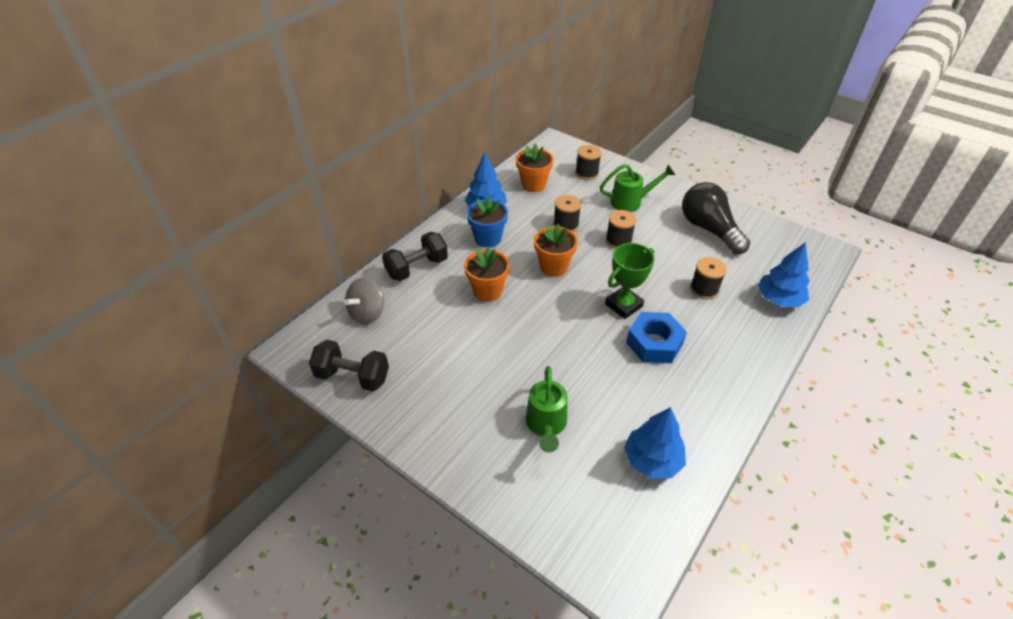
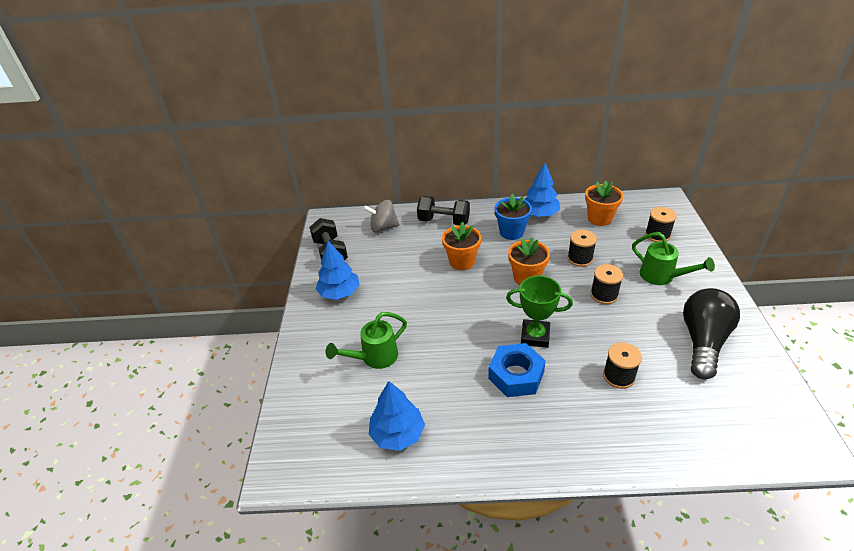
camera: 55 degrees right, 5 degrees down
blue tree [758,242,809,307] -> blue tree moved to [315,241,360,300]

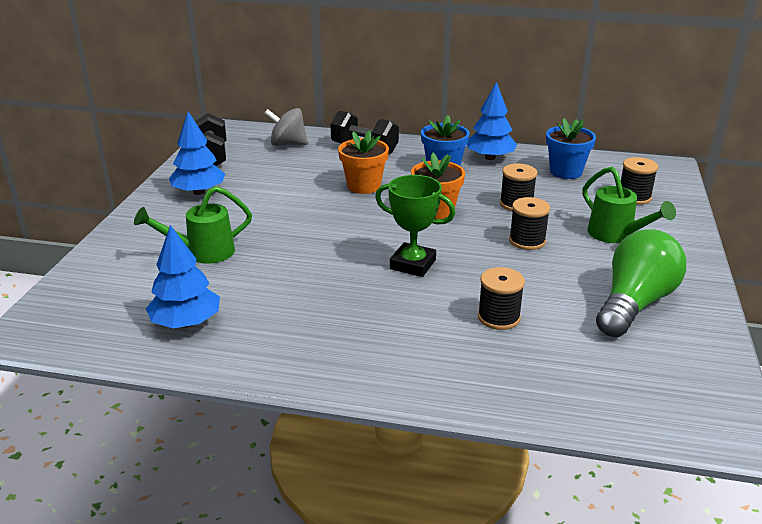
camera: 10 degrees right, 10 degrees down
blue nut [488,343,546,397] -> none
orange flower pot [585,180,623,226] -> blue flower pot [546,118,596,179]
black light bulb [683,288,740,380] -> green light bulb [596,229,686,337]

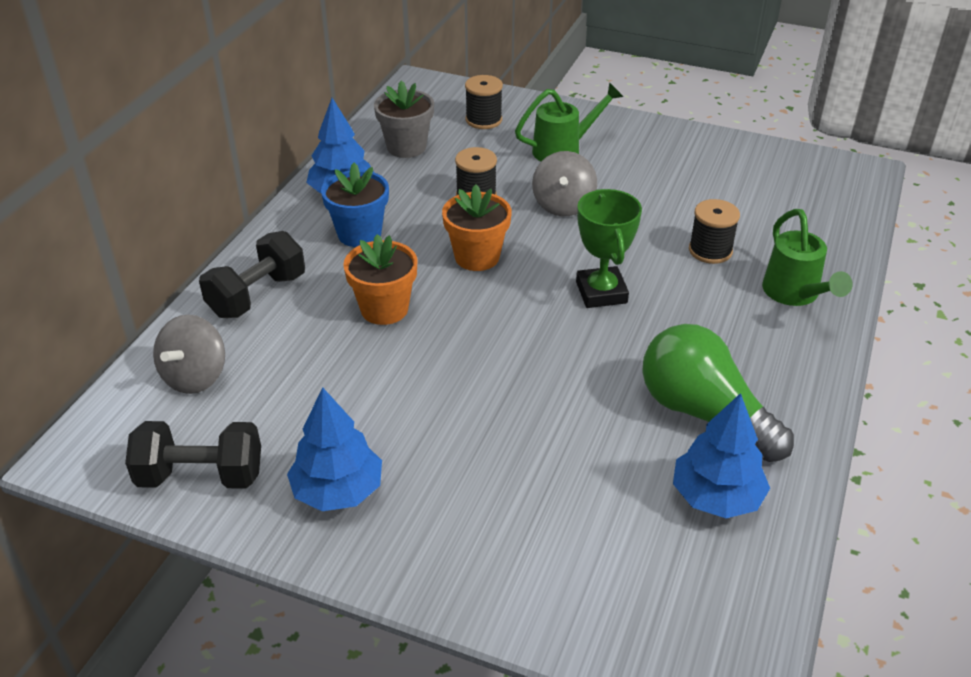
camera: 80 degrees left, 10 degrees up
green watering can [134,186,252,264] -> green watering can moved to [762,209,853,306]
green trophy [375,175,455,277] -> green trophy turned 45 degrees counterclockwise [576,189,642,308]
black spool [509,197,550,250] -> grey spinning top [532,151,597,216]
blue flower pot [546,118,596,179] -> grey flower pot [374,80,434,158]
green light bulb [596,229,686,337] -> green light bulb moved to [642,324,794,462]

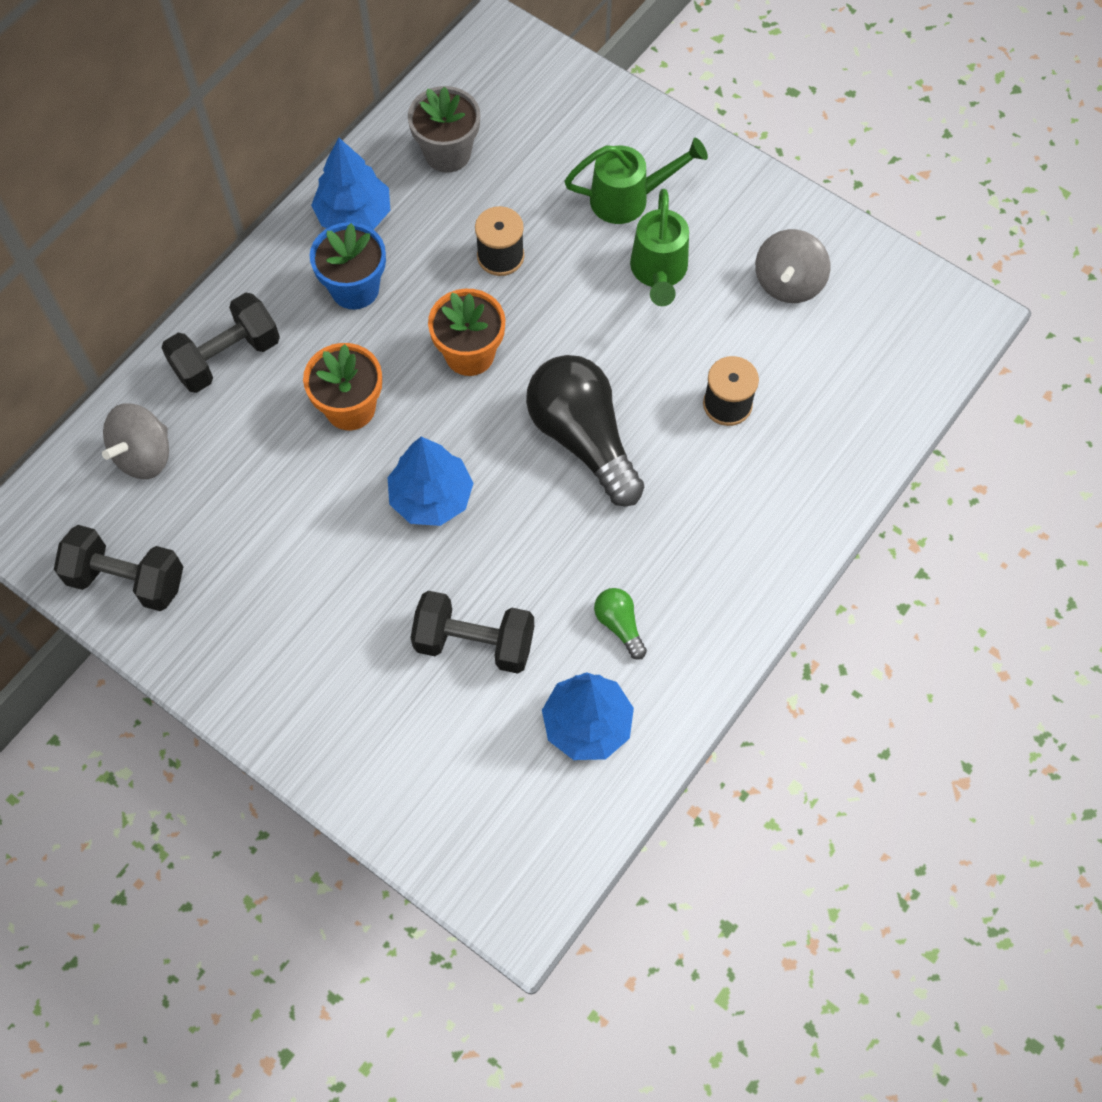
camera: 15 degrees right, 25 degrees up
blue tree [287,387,382,511] -> blue tree moved to [388,437,474,526]
black spool [465,75,503,129] -> none
grey spinning top [532,151,597,216] -> grey spinning top moved to [755,229,830,303]
green trophy [576,189,642,308] -> black light bulb [526,355,644,506]
green light bulb [642,324,794,462] -> green light bulb [594,588,647,660], size x0.44
green watering can [762,209,853,306] -> green watering can moved to [630,189,689,306]
none -> black dumbbell [411,591,534,674]

